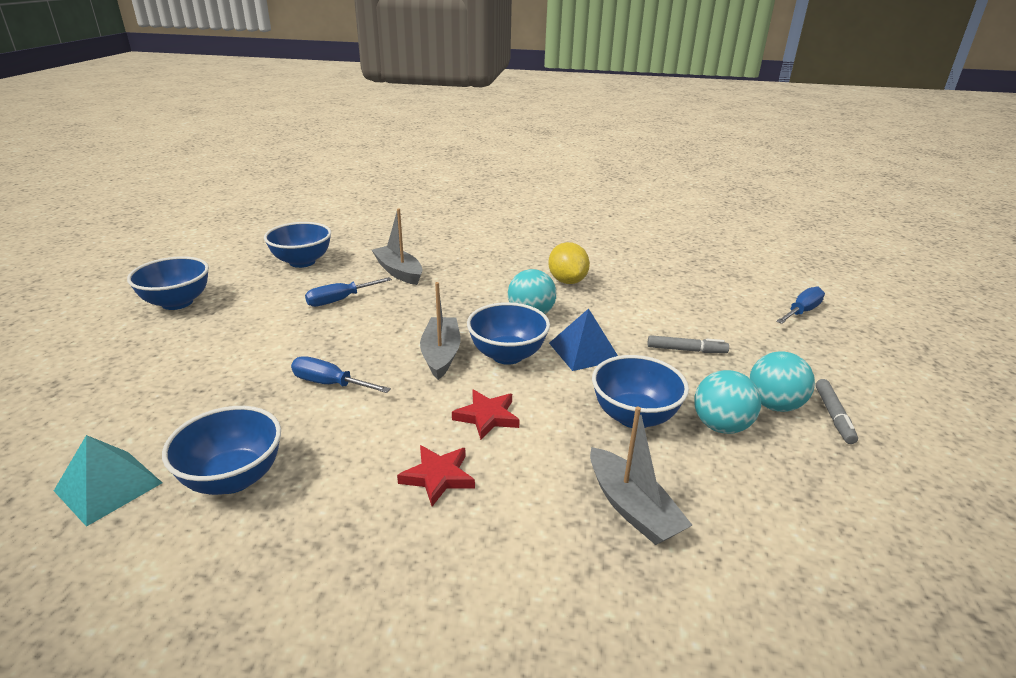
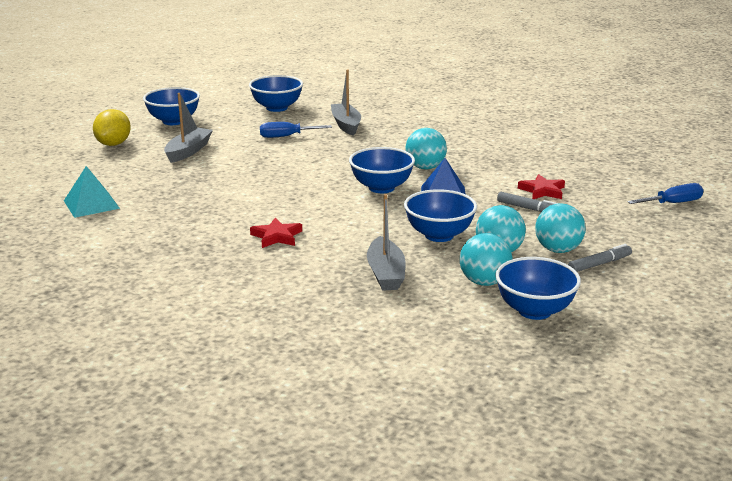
camera: 25 degrees right, 5 degrees down
blue bowl [162,406,281,495] -> blue bowl moved to [495,257,581,320]
blue screwdriver [291,356,391,393] -> none
grey boat [420,282,460,380] -> grey boat moved to [164,93,213,163]
red star [452,390,520,440] -> red star moved to [518,174,565,199]
yellow lemon [548,242,590,284] -> yellow lemon moved to [93,109,131,146]
grey marker [815,379,858,444] -> grey marker turned 150 degrees counterclockwise [568,244,632,272]
none -> turquoise ball [460,233,512,286]

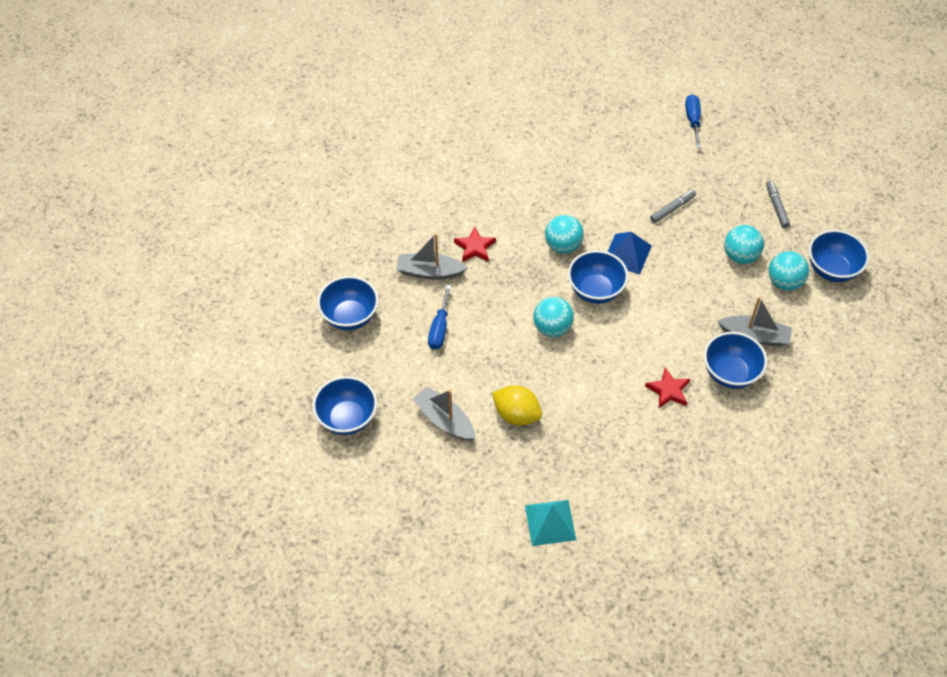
camera: 70 degrees left, 30 degrees up
yellow lemon [93,109,131,146] -> yellow lemon moved to [492,385,542,425]
blue bowl [404,189,477,242] -> blue bowl moved to [704,332,767,389]
red star [518,174,565,199] -> red star moved to [454,227,496,262]
turquoise ball [535,204,586,253] -> turquoise ball moved to [533,297,574,337]

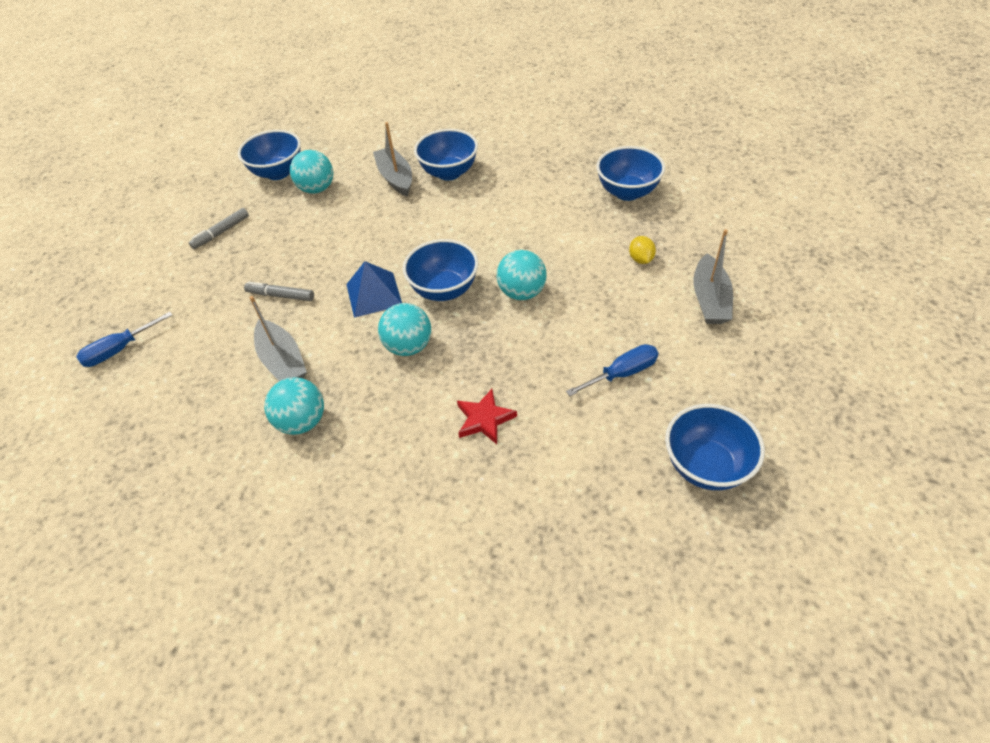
camera: 125 degrees left, 5 degrees down
blue bowl [312,376,377,435] -> blue bowl moved to [596,146,665,201]
grey boat [396,233,468,280] -> grey boat moved to [249,296,307,381]
yellow lemon [492,385,542,425] -> yellow lemon [629,236,656,264], size x0.58
turquoise pyramid [525,500,576,546] -> none
red star [645,368,690,408] -> none
turquoise ball [724,225,764,264] -> turquoise ball moved to [264,377,324,435]

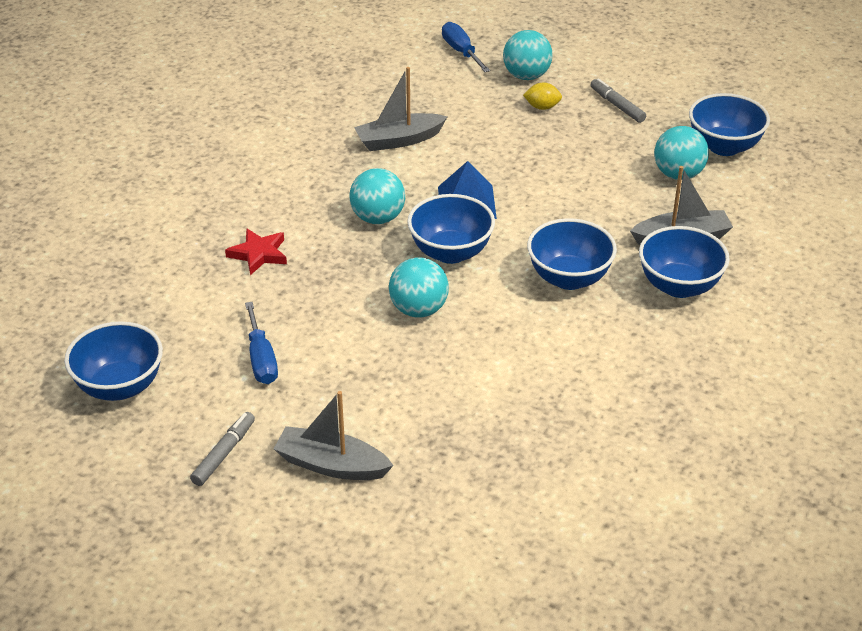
camera: 100 degrees right, 10 degrees down
grey marker [244,282,314,301] -> grey marker moved to [190,412,255,486]
turquoise ball [264,377,324,435] -> turquoise ball moved to [503,30,553,80]
blue bowl [596,146,665,201] -> blue bowl moved to [527,218,617,290]
yellow lemon [629,236,656,264] -> yellow lemon moved to [523,82,562,110]

